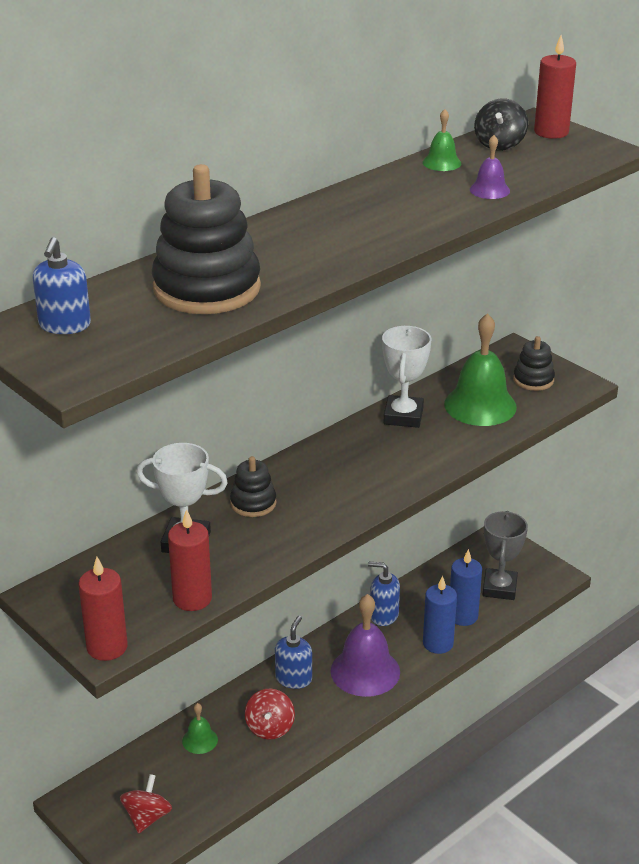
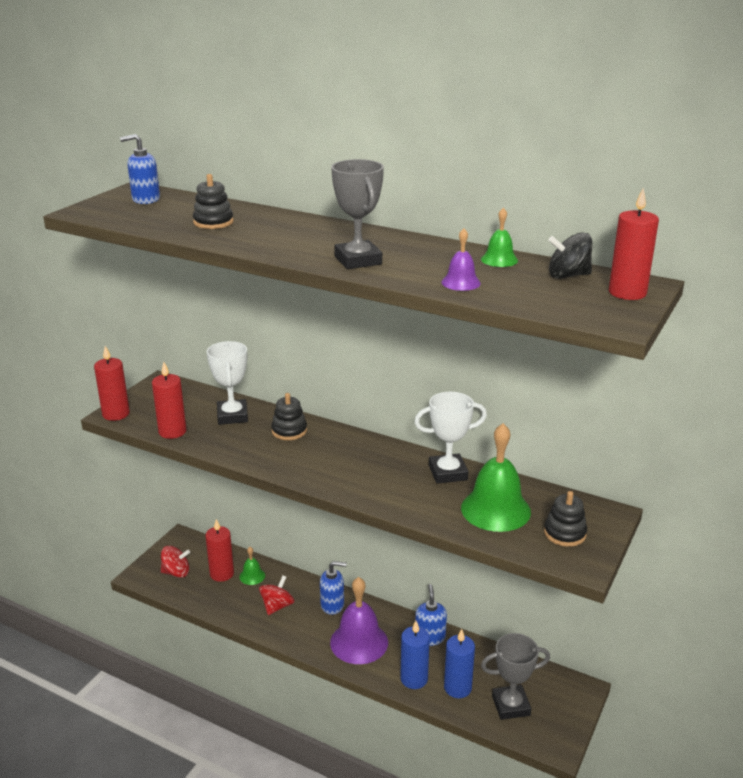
camera: 70 degrees right, 5 degrees down
black stacking toy [152,164,261,314] -> black stacking toy [193,174,234,229], size x0.51
red spinning top [245,689,295,740] -> red spinning top turned 135 degrees clockwise [259,575,295,615]
none -> red candle [205,519,234,582]
none -> grey trophy [331,159,384,269]

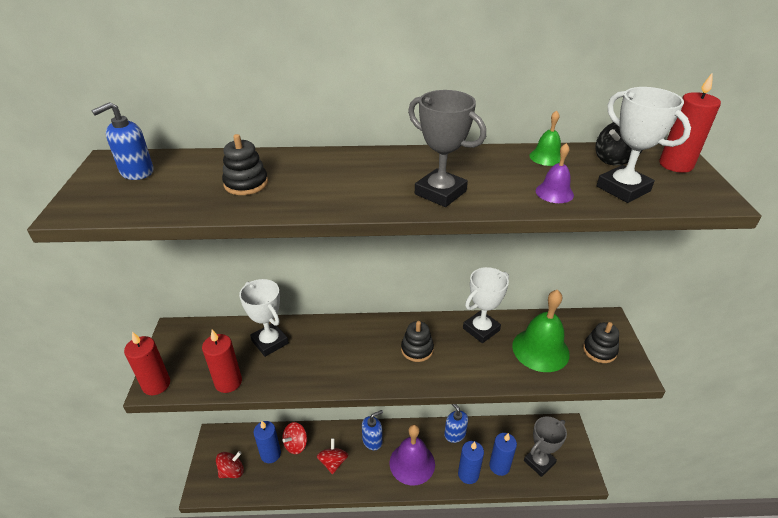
camera: 30 degrees left, 10 degrees up
red candle [205,519,234,582] -> blue candle [254,421,281,463]
green bell [239,547,265,585] -> red spinning top [282,422,307,454]
black stacking toy [271,393,307,440] -> black stacking toy moved to [401,321,434,362]
none -> white trophy [597,87,691,203]

